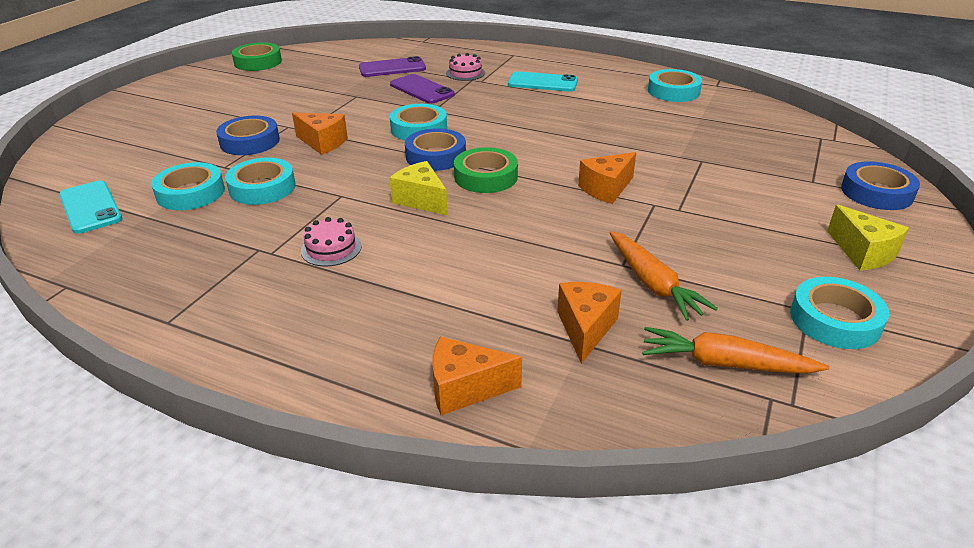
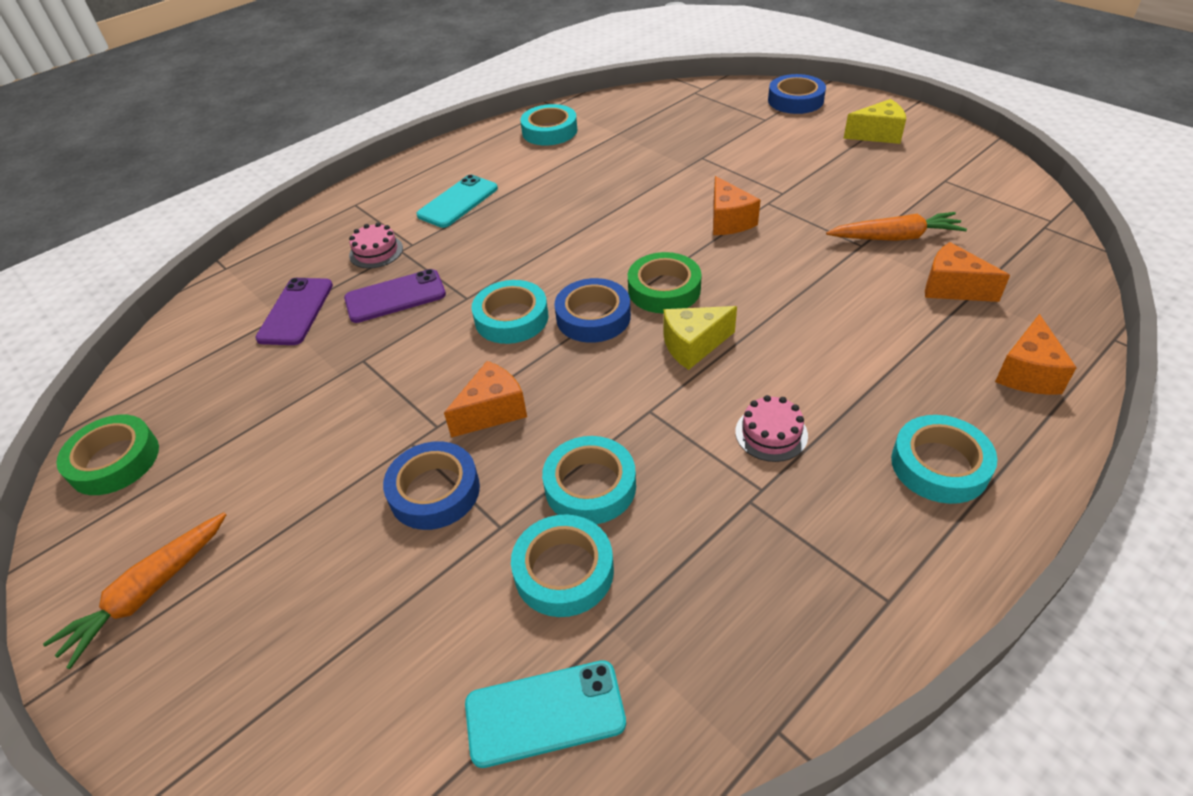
camera: 65 degrees left, 10 degrees up
orange carrot [642,327,829,374] -> orange carrot moved to [43,513,227,669]
turquoise tape [790,277,889,349] -> turquoise tape moved to [891,415,997,504]

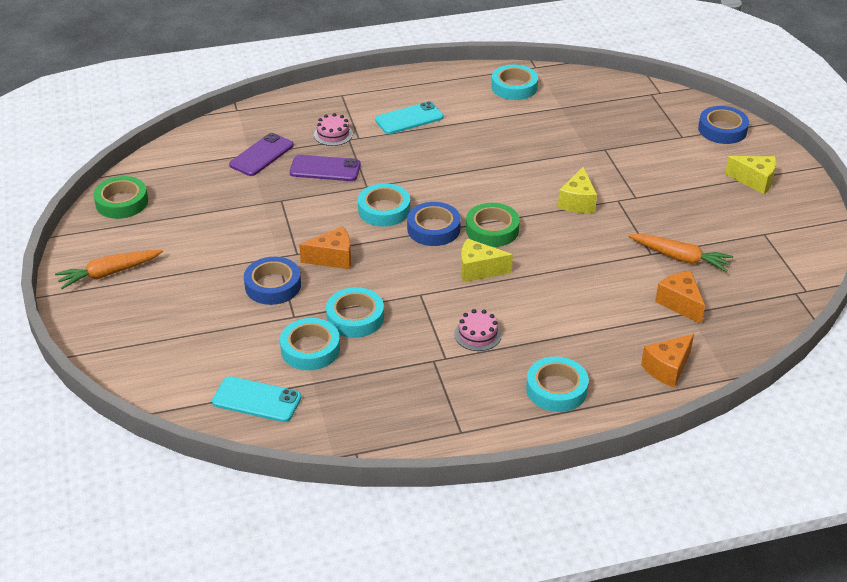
camera: 25 degrees right, 5 degrees down
orange cheese [713,176,761,235] -> yellow cheese [558,166,597,213]

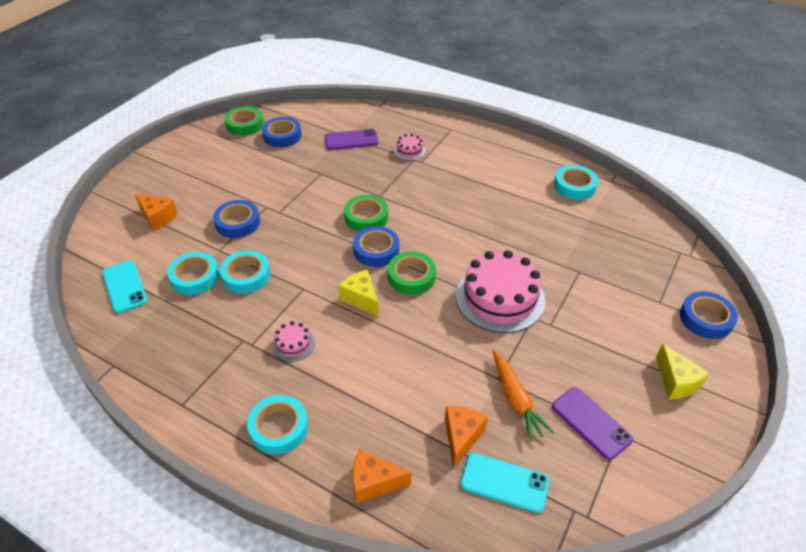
camera: 45 degrees right, 5 degrees up
orange carrot [55,250,163,289] -> none
purple phone [289,155,361,181] -> purple phone moved to [552,387,633,460]
orange cheese [299,226,351,269] -> orange cheese moved to [135,194,177,231]
turquoise tape [358,183,410,227] -> green tape [344,195,388,232]
turquoise phone [375,101,444,134] -> turquoise phone moved to [460,453,549,513]
yellow cheese [558,166,597,213] -> pink cake [456,250,545,333]
none -> blue tape [262,117,302,147]

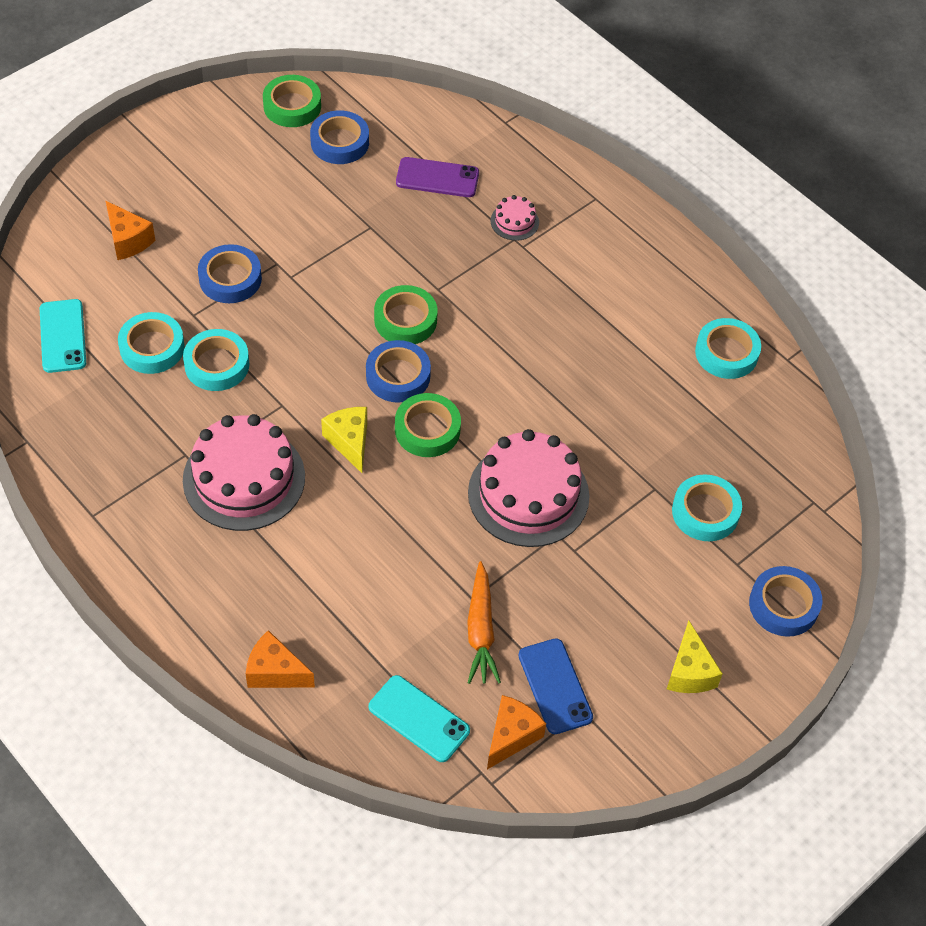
camera: 15 degrees right, 10 degrees up
turquoise tape [247,395,308,455] -> turquoise tape moved to [672,474,742,541]
pink cake [272,321,315,362] -> pink cake [183,414,305,531], size x2.23
orange cheese [445,406,488,468] -> orange cheese moved to [487,695,546,769]
purple phone [552,387,633,460] -> blue phone [518,638,593,734]

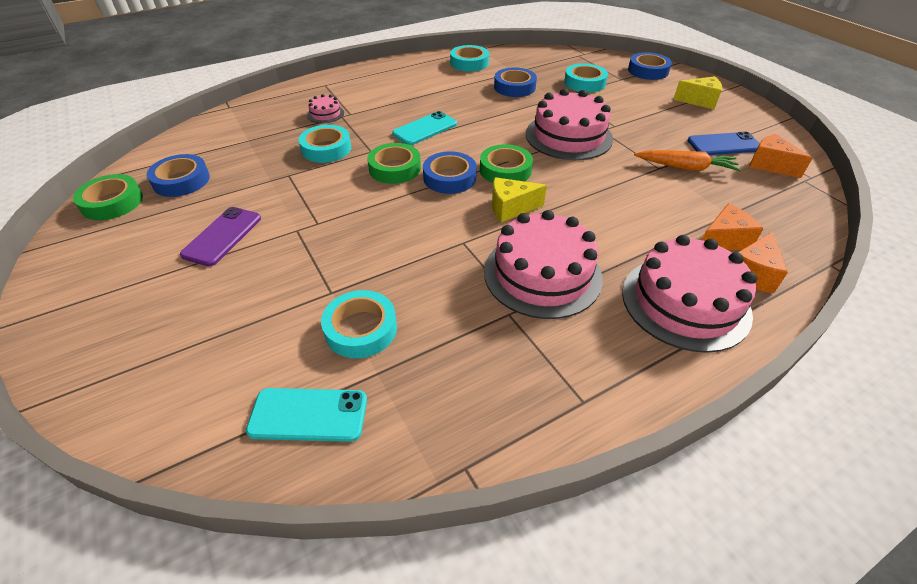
camera: 75 degrees left, 10 degrees down
orange cheese [106,201,155,260] -> orange cheese moved to [702,204,764,250]
turquoise tape [183,329,250,391] -> turquoise tape moved to [298,125,351,163]
blue tape [198,244,262,303] -> blue tape moved to [494,68,537,97]
turquoise phone [369,675,470,762] -> turquoise phone moved to [392,111,457,145]
purple phone [396,157,479,197] -> purple phone moved to [180,207,261,266]
none -> pink cake [622,235,757,353]

